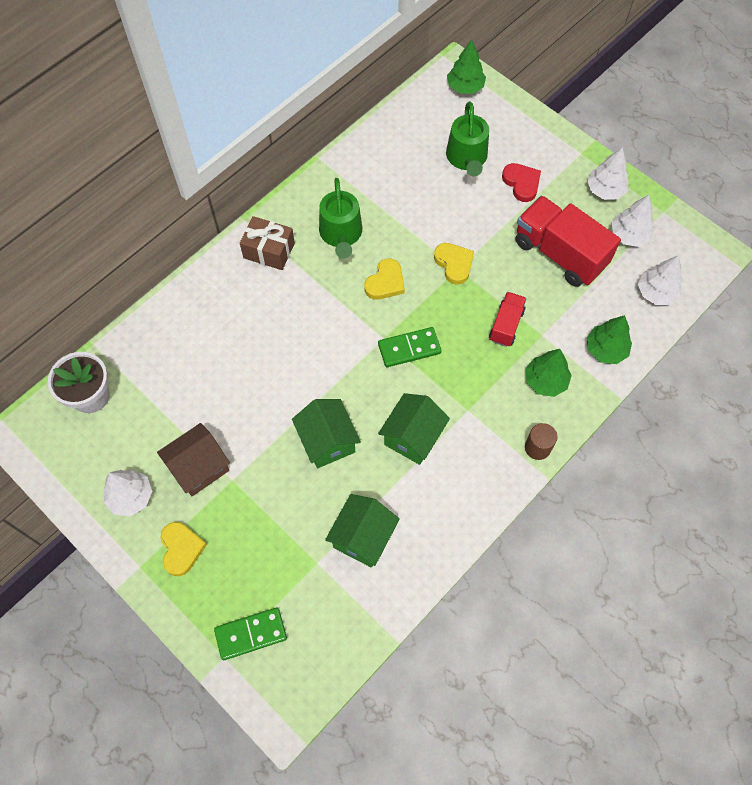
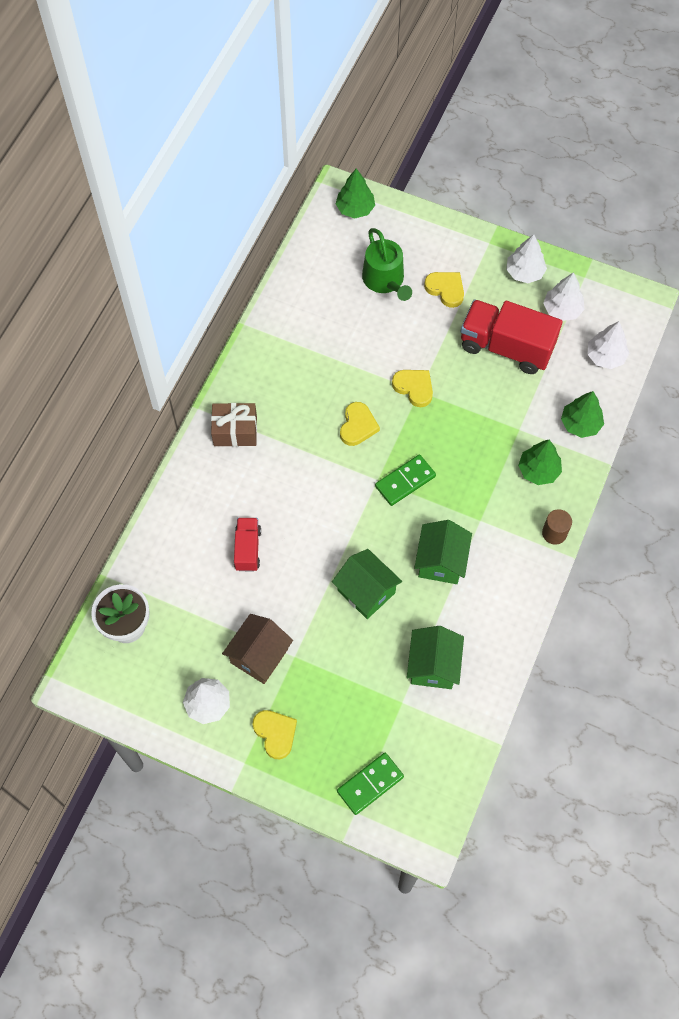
camera: 20 degrees left, 0 degrees up
green watering can [319,178,362,259] -> none
red truck [489,292,527,347] -> red truck moved to [234,518,261,571]
red heart [502,163,541,202] -> yellow heart [424,272,464,308]

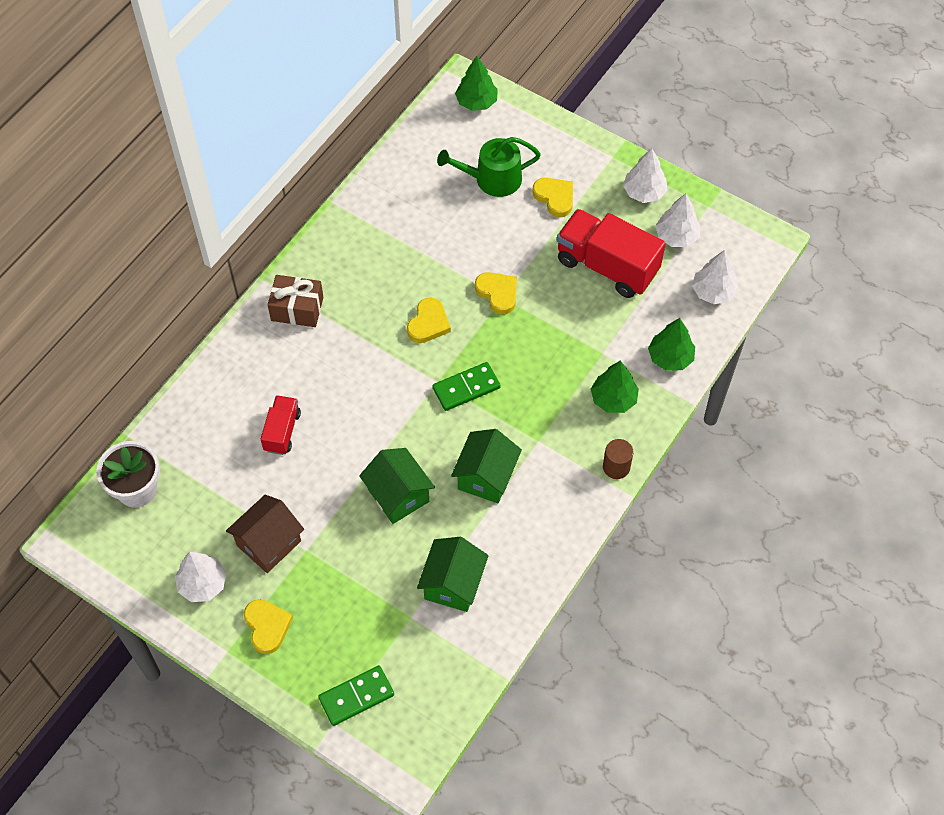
camera: 10 degrees right, 5 degrees down
green watering can [362,228,412,301] -> green watering can turned 90 degrees clockwise [437,137,541,197]

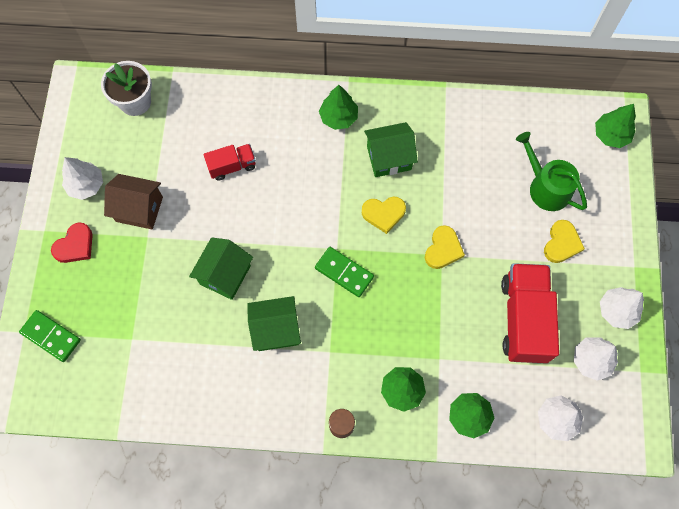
camera: 60 degrees right, 10 degrees up
yellow heart [244,599,293,654] -> red heart [51,222,93,263]
brown gift [268,275,324,327] -> green tree [319,85,358,130]
green house [417,537,488,612] -> green house moved to [364,122,418,177]

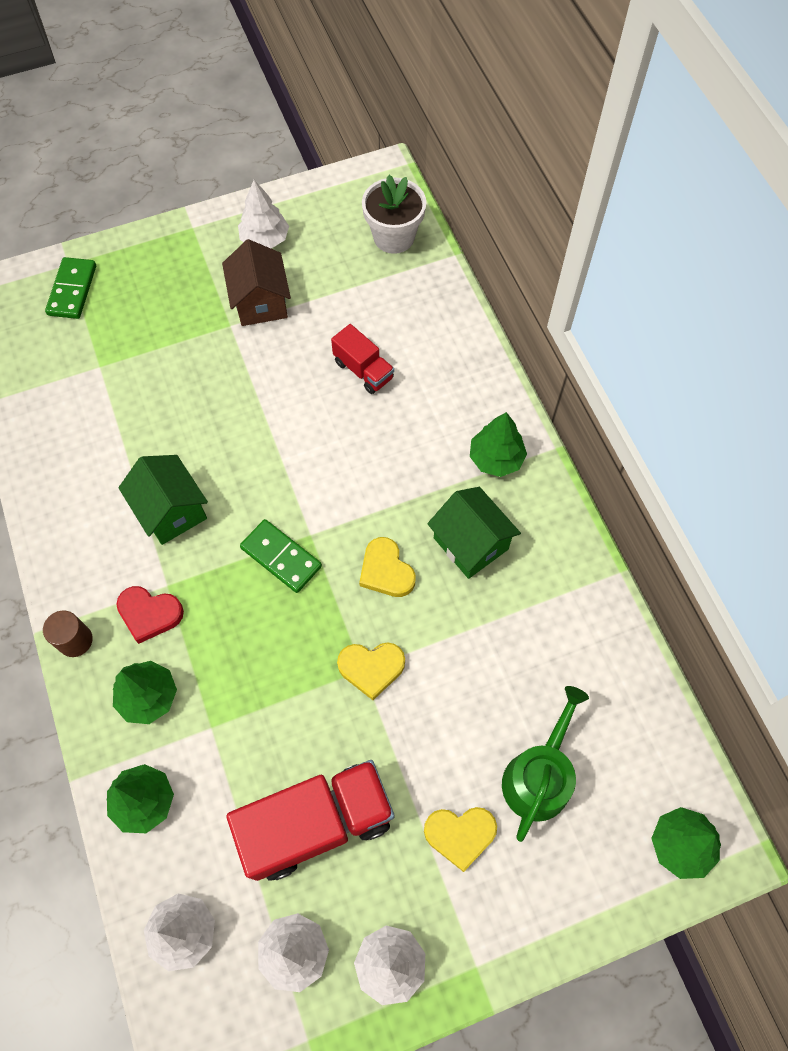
camera: 65 degrees right, 5 degrees down
red heart [51,222,93,263] -> red heart moved to [116,586,184,644]
green house [189,237,253,300] -> none
green domino [315,247,374,297] -> green domino turned 60 degrees counterclockwise [240,519,322,593]

